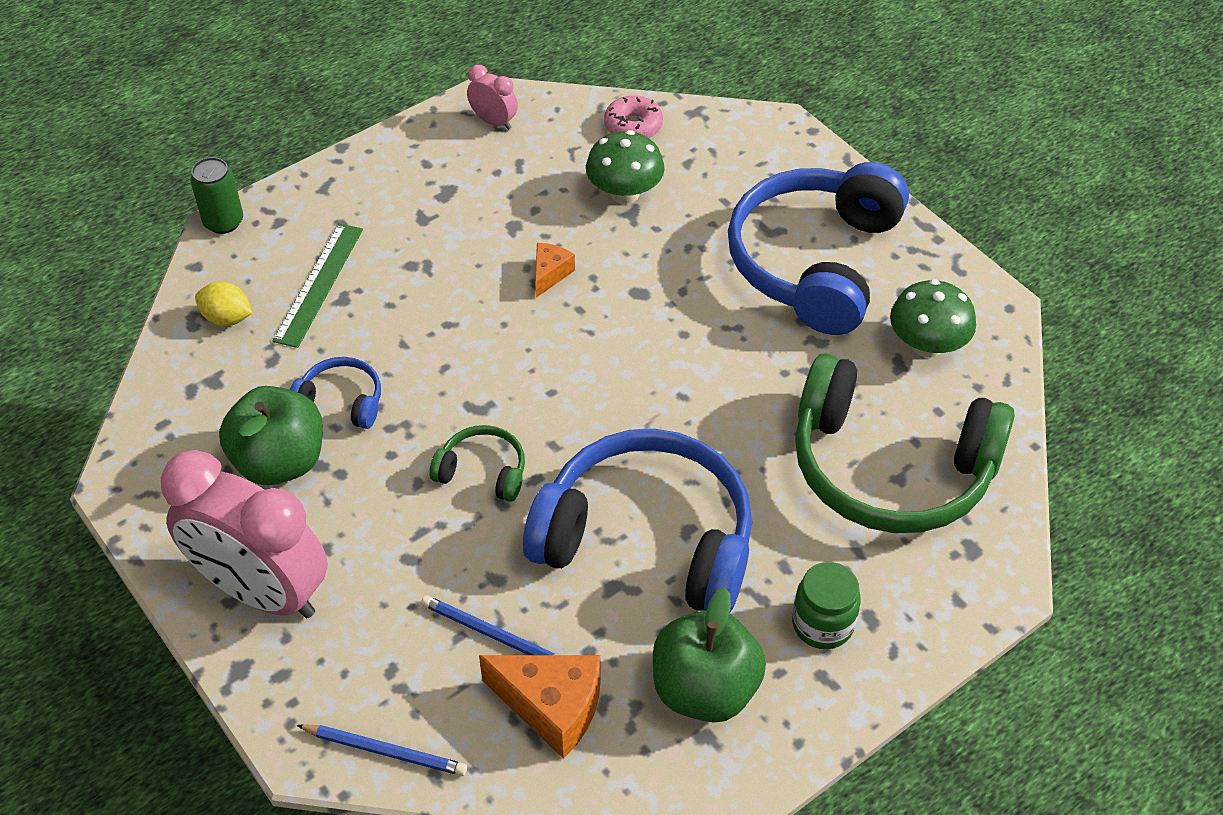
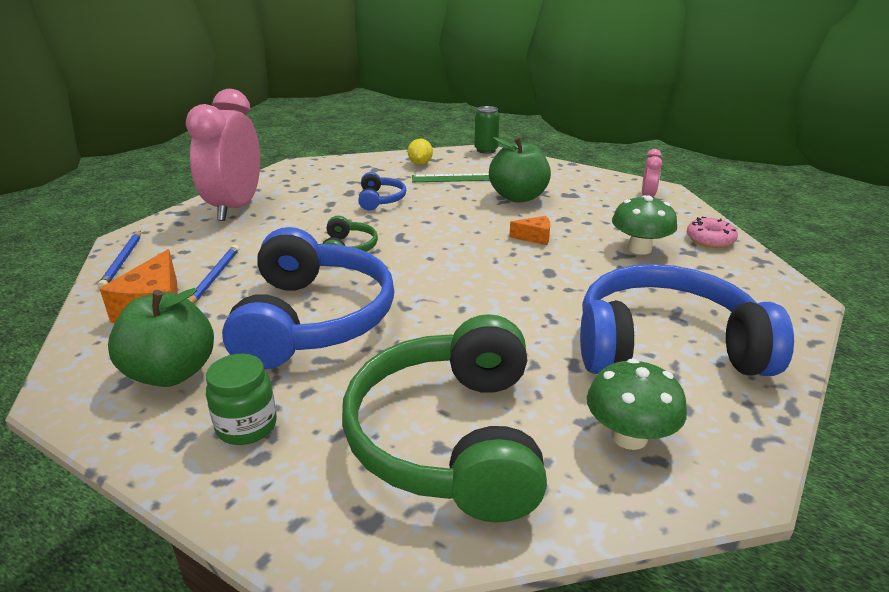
camera: 70 degrees right, 20 degrees down
green apple [219,386,323,485] -> green apple moved to [489,137,551,203]

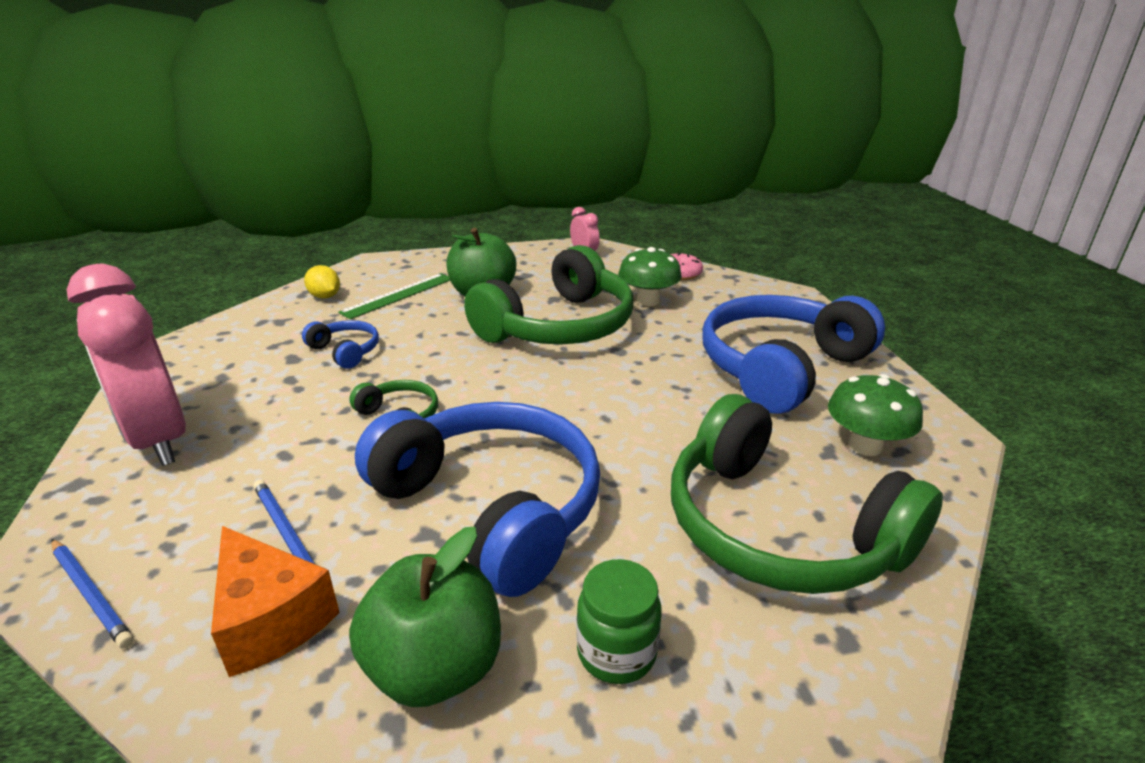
camera: 45 degrees left, 0 degrees up
green can [475,106,500,154] -> none
orange cheese [509,216,550,245] -> green headphones [464,245,633,345]

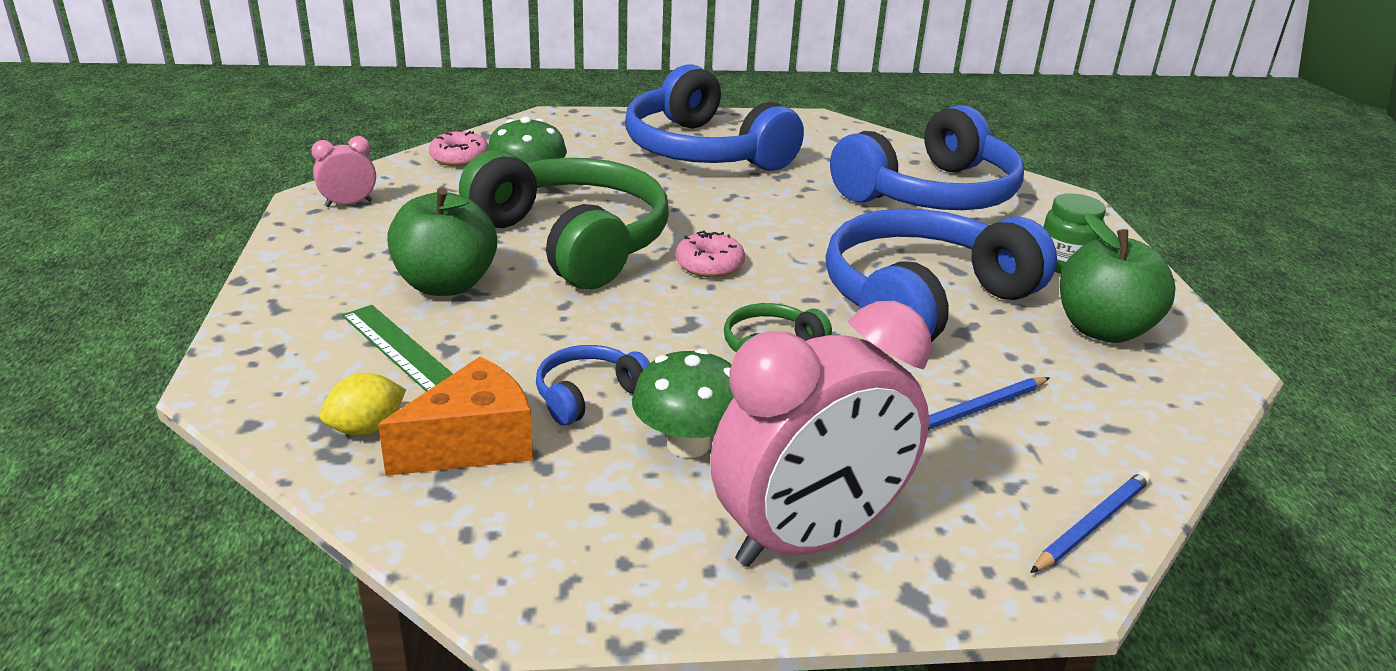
camera: 85 degrees left, 0 degrees up
orange cheese [211,526,340,677] -> orange cheese moved to [378,357,533,476]
green headphones [671,394,943,594] -> blue headphones [830,105,1024,210]
green mushroom [828,374,923,456] -> green mushroom moved to [632,349,734,458]
none -> pink donut [675,230,745,278]

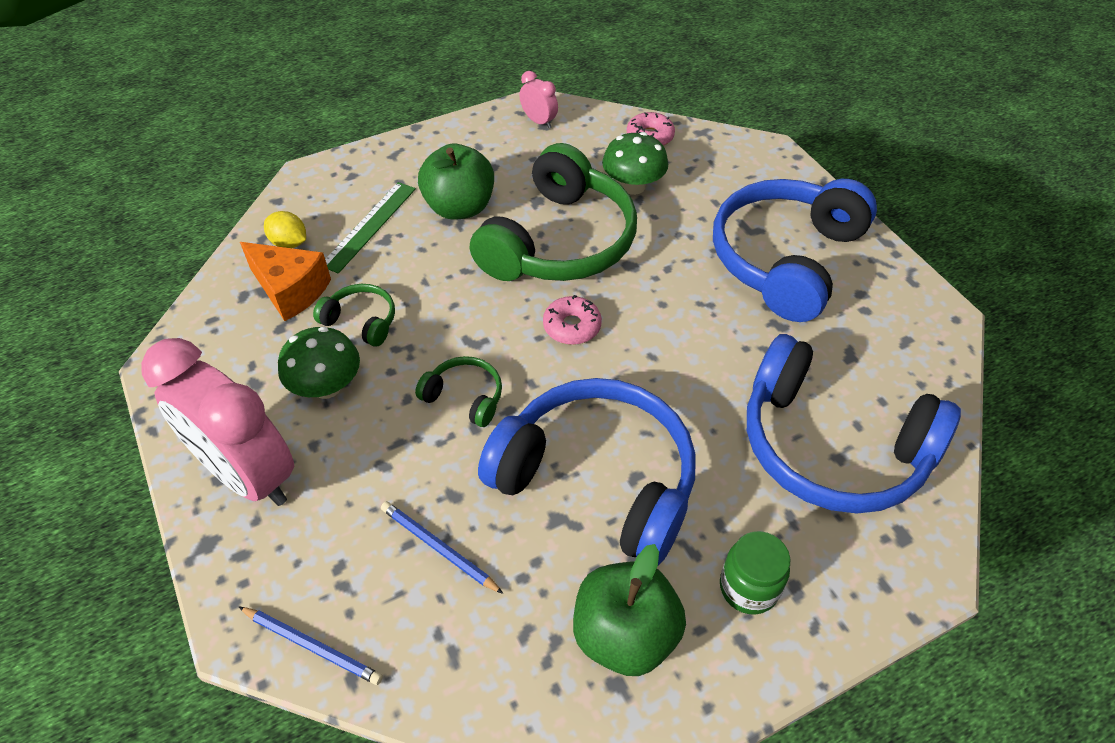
camera: 70 degrees right, 20 degrees up
blue headphones [536,345,650,426] -> green headphones [313,284,395,347]

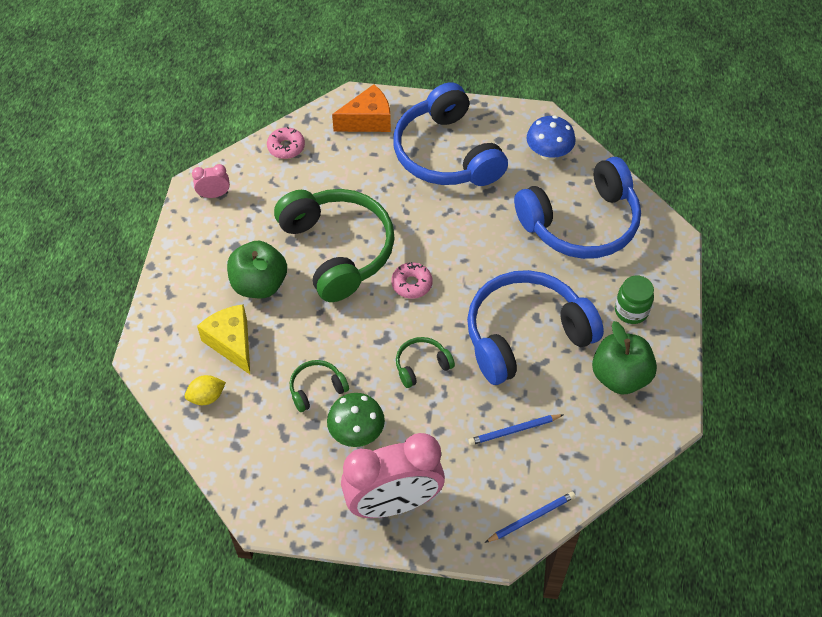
camera: 55 degrees left, 5 degrees up
orange cheese [240,242,331,321] -> orange cheese moved to [332,84,391,132]
green ruler [325,182,416,274] -> yellow cheese [197,304,250,374]
green mushroom [602,132,668,195] -> none
none -> blue mushroom [527,115,576,161]

